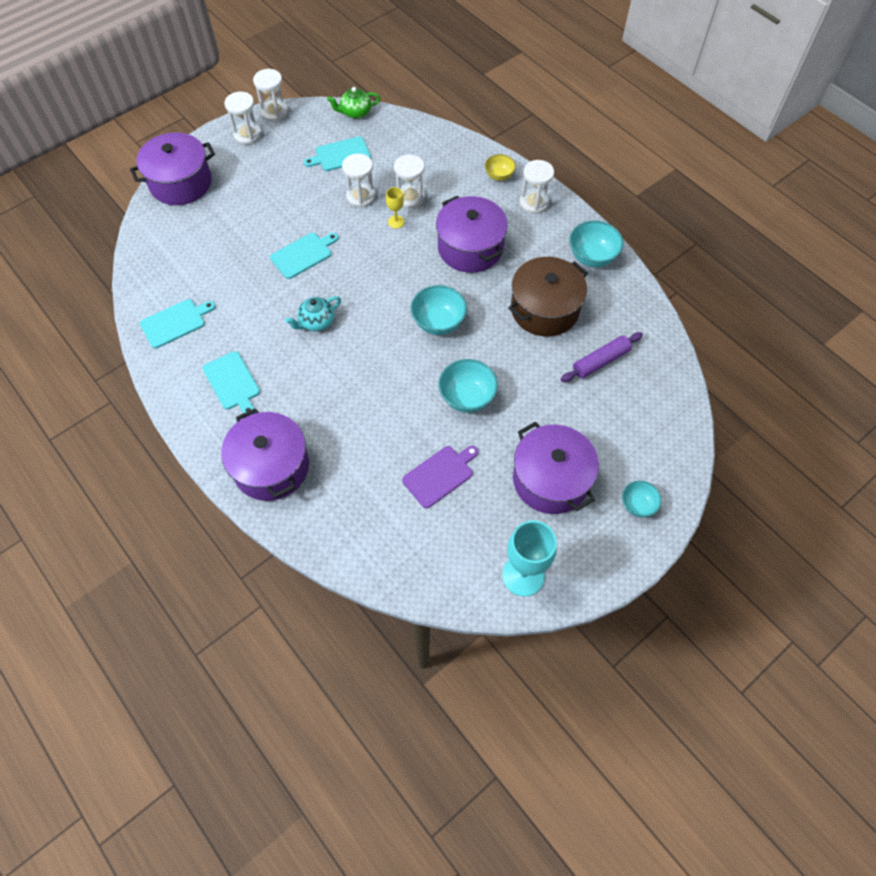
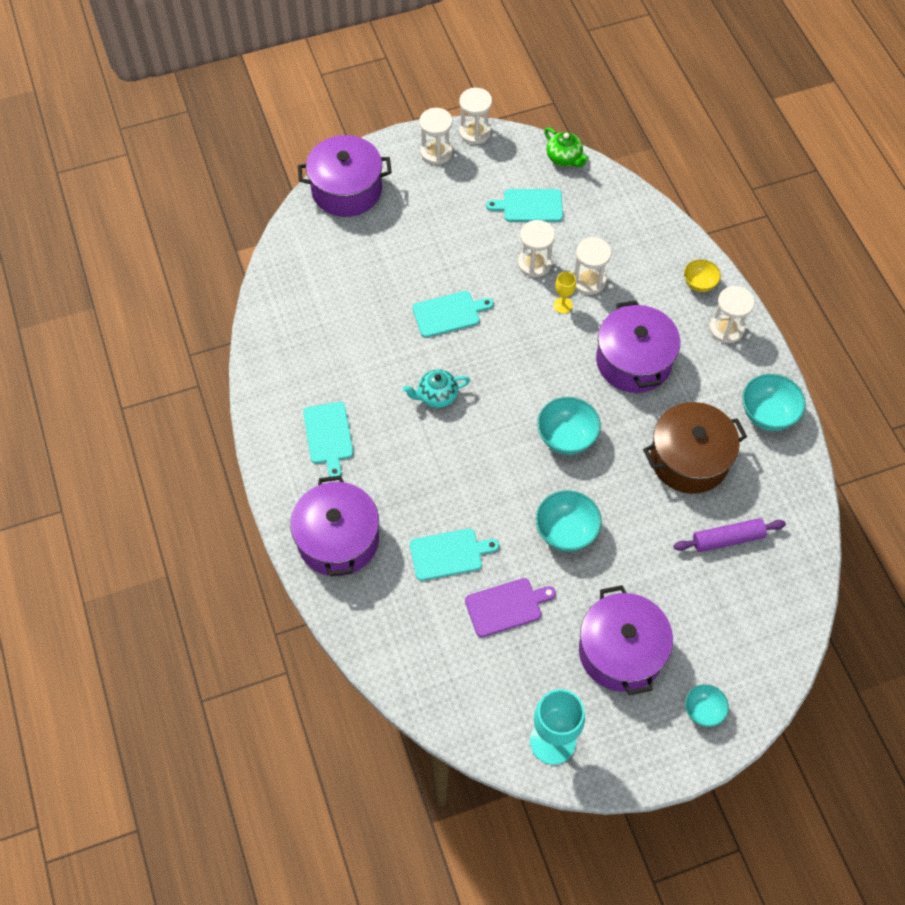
camera: 20 degrees right, 0 degrees up
turquoise cutting board [140,299,216,348] -> turquoise cutting board moved to [410,529,499,581]
green teapot [327,87,380,119] -> green teapot turned 135 degrees counterclockwise [544,128,589,167]

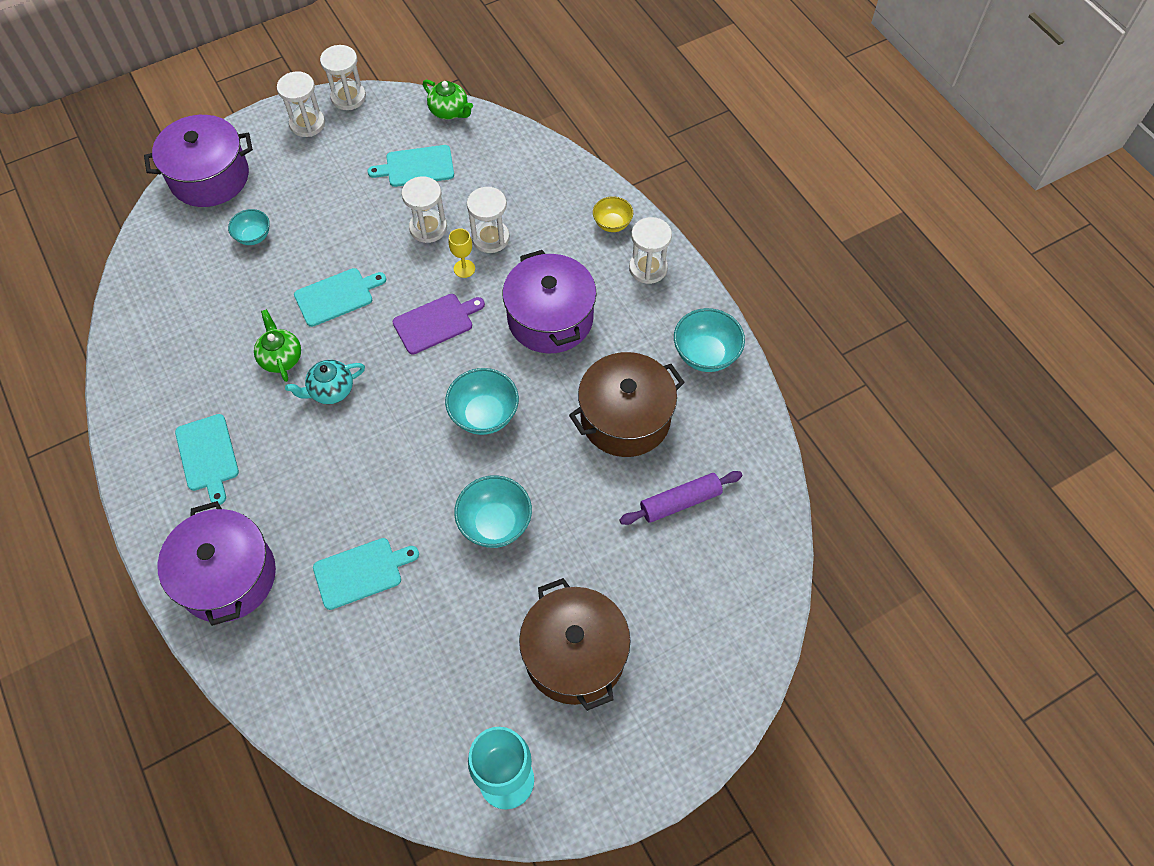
camera: 10 degrees left, 0 degrees up
purple cutting board [465,578,556,637] -> purple cutting board moved to [393,294,485,354]
purple pot [579,585,673,695] -> brown pot [519,578,630,711]
turquoise bowl [685,684,729,727] -> turquoise bowl moved to [228,209,270,245]
none -> green teapot [254,309,301,382]

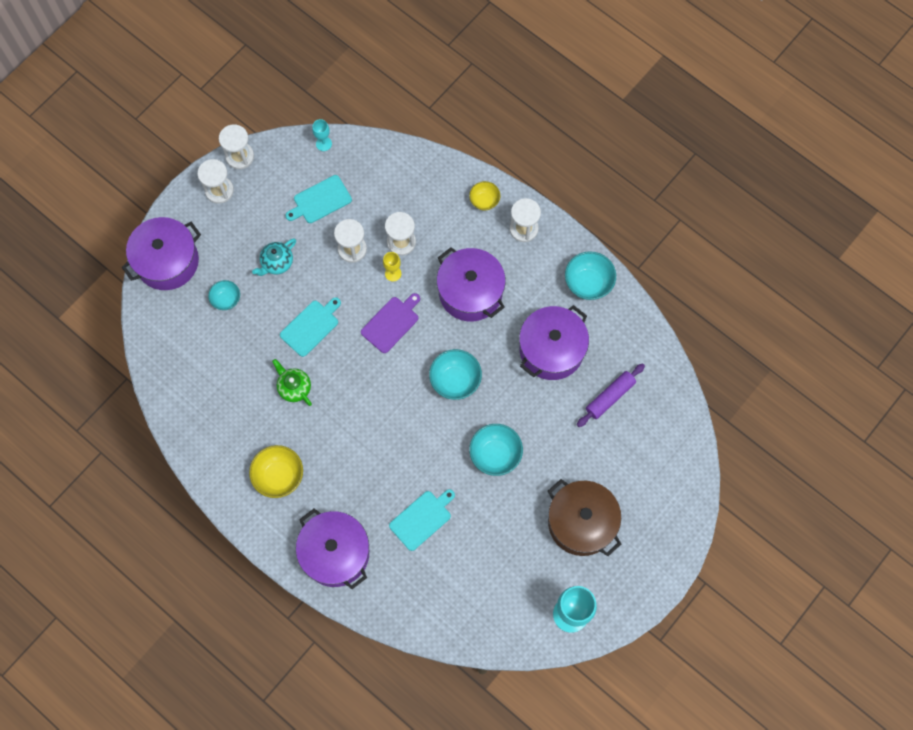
camera: 20 degrees left, 10 degrees up
turquoise cutting board [175,414,239,505] -> yellow bowl [249,445,303,498]
turquoise teapot [285,360,365,404] -> turquoise teapot moved to [252,238,296,276]
green teapot [423,80,473,120] -> turquoise goblet [312,119,332,151]
brown pot [569,352,685,457] -> purple pot [519,305,589,380]

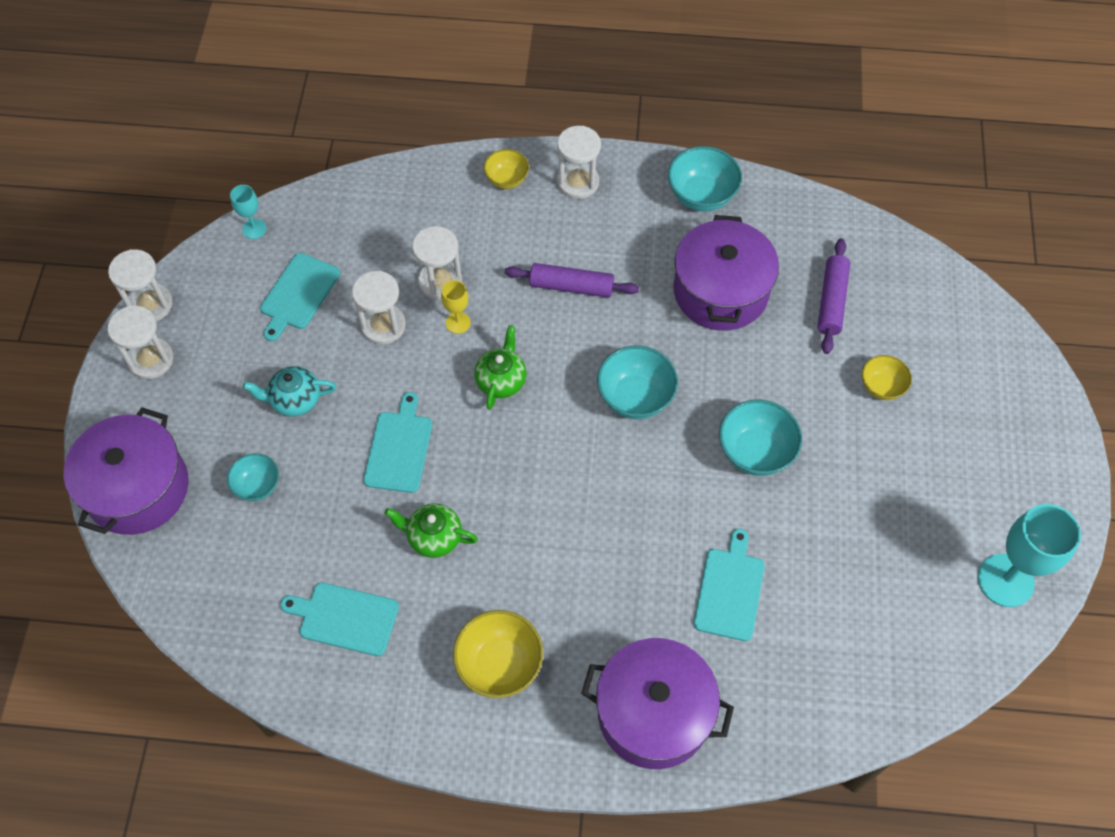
camera: 35 degrees left, 10 degrees down
turquoise teapot [252,238,296,276] -> turquoise teapot turned 75 degrees clockwise [243,366,336,417]
purple cutting board [361,293,420,353] -> green teapot [474,325,527,410]
purple pot [437,247,506,321] -> purple rolling pin [505,263,639,298]
brown pot [548,479,621,556] -> none
none -> turquoise cutting board [280,582,399,656]
none -> yellow bowl [862,355,912,400]

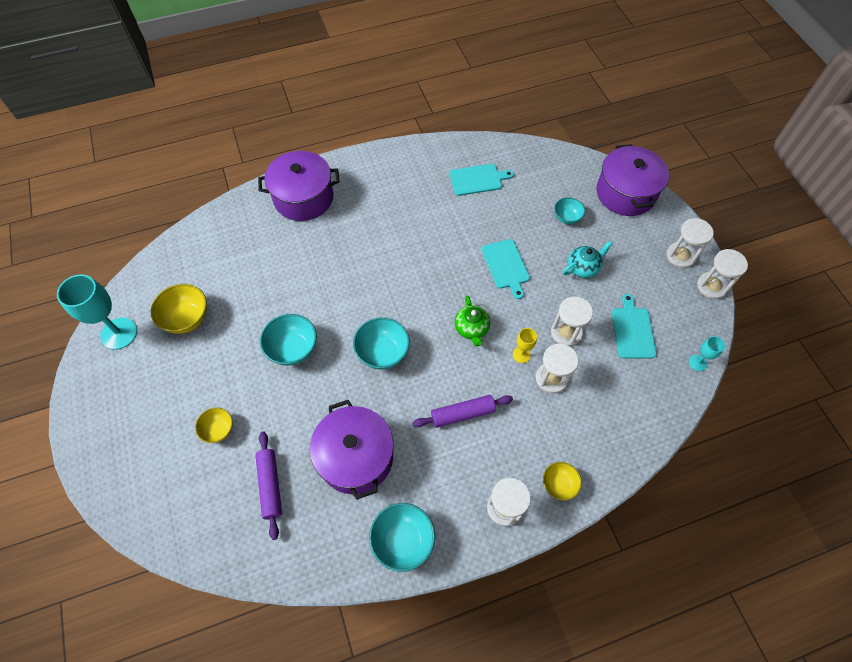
camera: 155 degrees right, 0 degrees up
green teapot [385,503,478,558] -> none
yellow bowl [453,610,543,698] -> yellow bowl moved to [151,284,207,334]
turquoise cutting board [694,529,765,641] -> none

